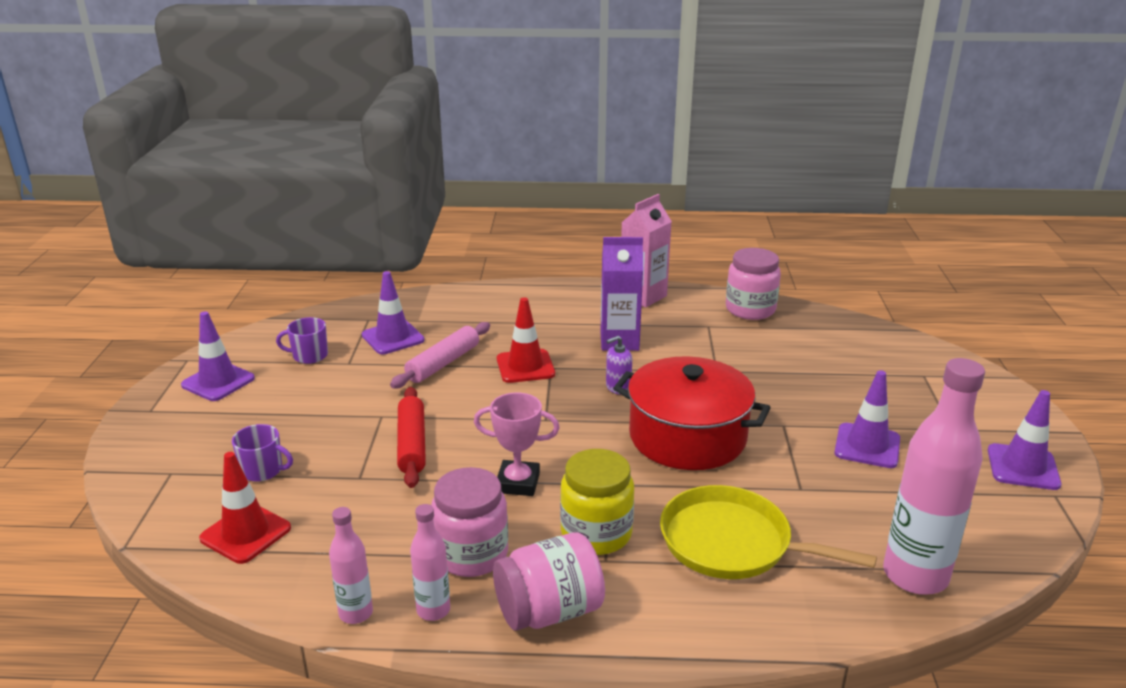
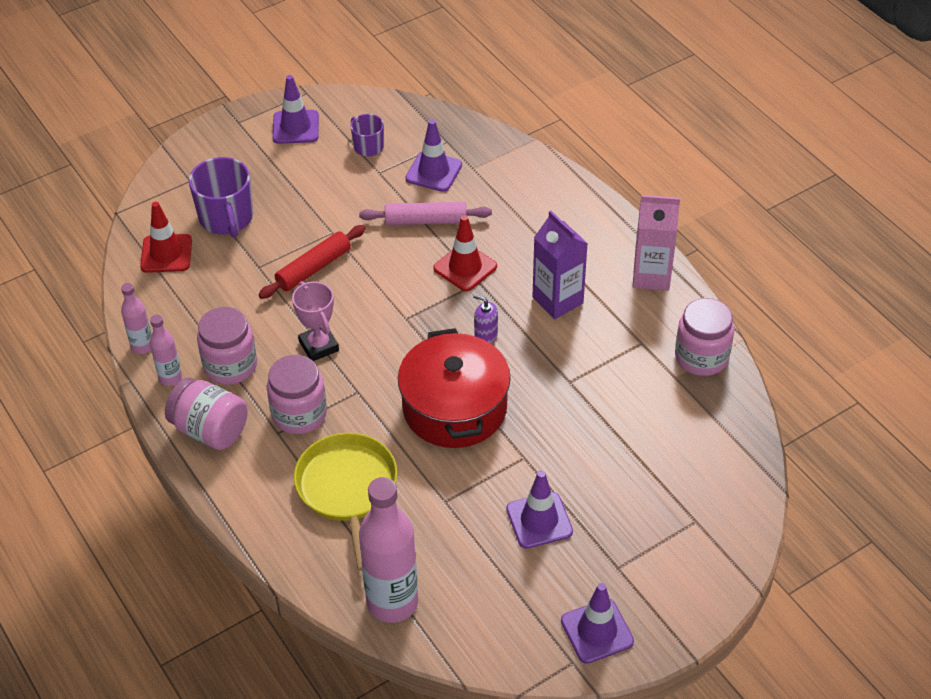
camera: 55 degrees right, 20 degrees up
purple mug [232,424,293,482] -> purple mug [189,157,253,238], size x1.74
yellow jar [560,449,634,555] -> pink jar [267,355,327,434]

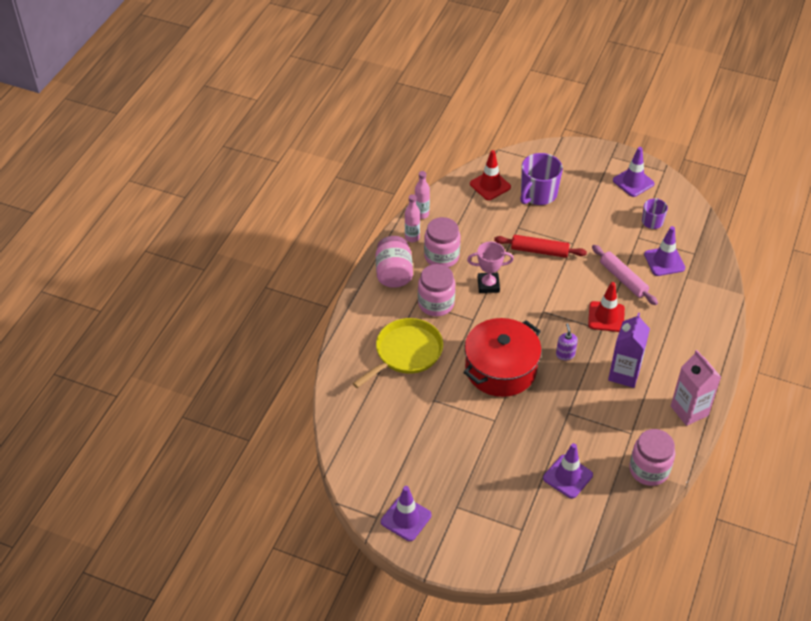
camera: 55 degrees right, 0 degrees up
pink trophy [292,281,339,361] -> pink trophy turned 60 degrees clockwise [467,241,514,293]
pink bottle [359,477,418,623] -> none
purple traffic cone [506,470,573,549] -> purple traffic cone moved to [543,443,593,499]

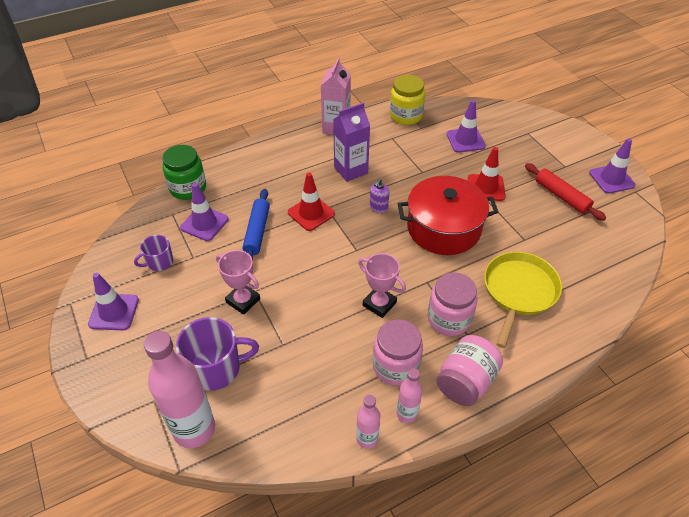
camera: 140 degrees left, 0 degrees up
yellow pan [352,318,443,388] -> yellow pan turned 120 degrees clockwise [484,252,562,348]
red traffic cone [470,150,511,200] -> red traffic cone moved to [468,147,506,201]
red rolling pin [494,235,587,258] -> red rolling pin moved to [525,163,606,221]
pink rolling pin [592,245,658,305] -> blue rolling pin [242,189,270,260]
pink jar [629,429,675,486] -> yellow jar [390,75,425,125]
none -> pink bottle [144,331,215,448]
none -> green jar [162,145,206,200]
none -> pink trophy [216,250,260,315]

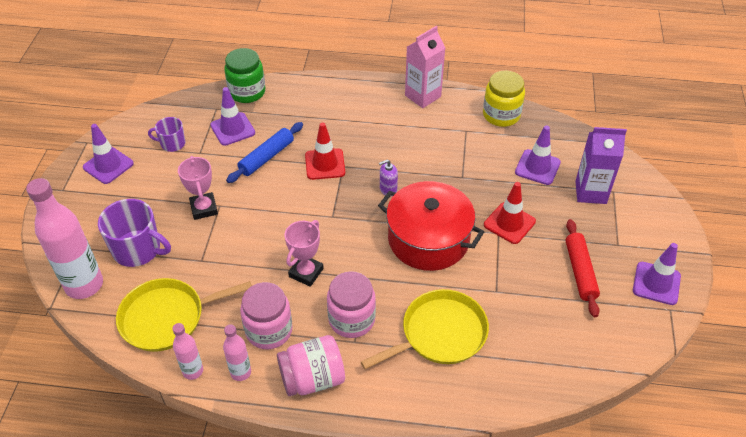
camera: 35 degrees right, 0 degrees up
purple carton [333,103,370,182] -> purple carton moved to [575,127,627,204]
pink trophy [358,253,406,318] -> pink trophy turned 45 degrees clockwise [285,220,324,287]
none -> yellow pan [116,278,252,352]

